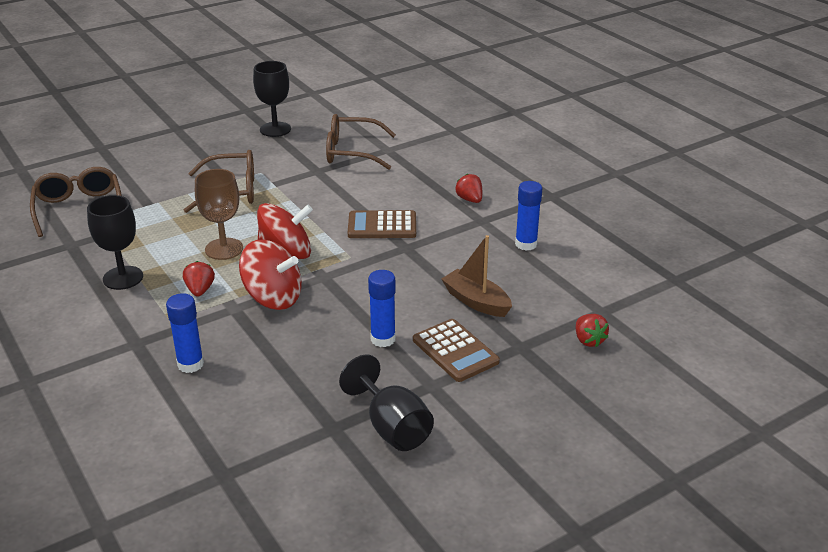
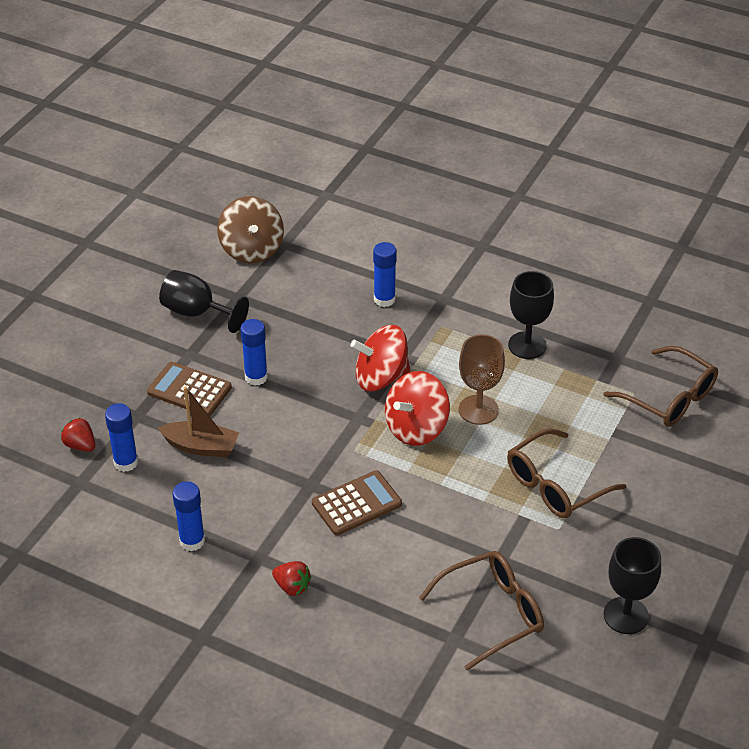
camera: 150 degrees right, 10 degrees up
red strawberry [183,261,215,297] -> none
none -> blue glue stick [105,403,138,472]
none -> brown spinning top [217,196,284,263]

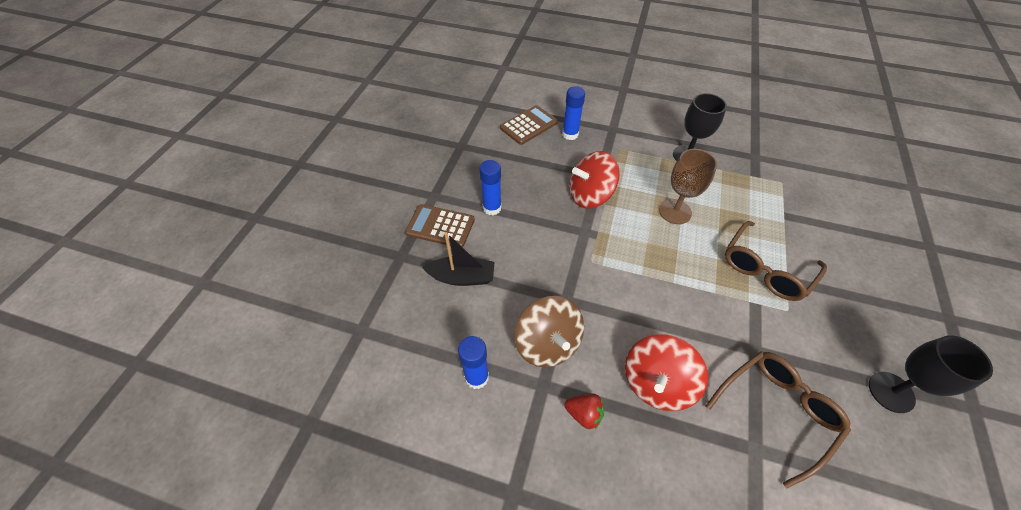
camera: 10 degrees left, 10 degrees up
red strawberry [61,418,95,452] -> none
blue glue stick [105,403,138,472] -> none
brown boat [158,386,239,457] -> black boat [422,232,495,286]
black goblet [159,270,249,333] -> none
brown spinning top [217,196,284,263] -> brown spinning top moved to [515,296,584,367]
brown calculator [312,470,402,535] -> brown calculator moved to [500,105,558,145]
red spinning top [385,371,450,446] -> red spinning top moved to [625,334,708,411]
brown glasses [604,346,718,427] -> none

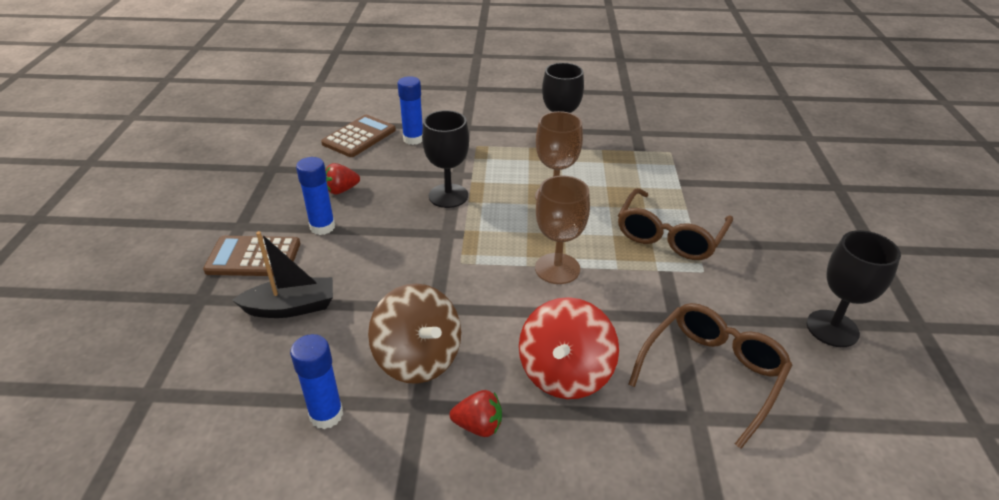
camera: 15 degrees left, 15 degrees down
red spinning top [569,151,620,209] -> black goblet [422,110,469,208]
none -> red strawberry [325,163,360,194]
none -> brown goblet [535,176,590,284]

